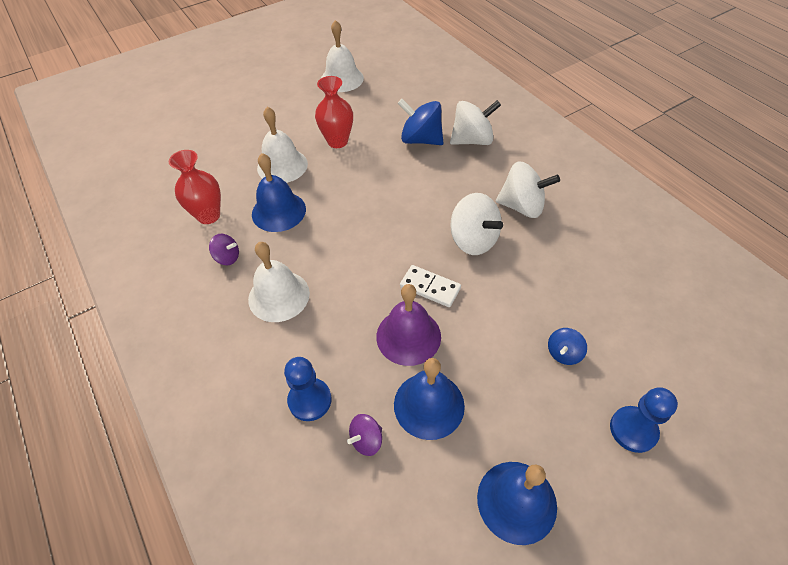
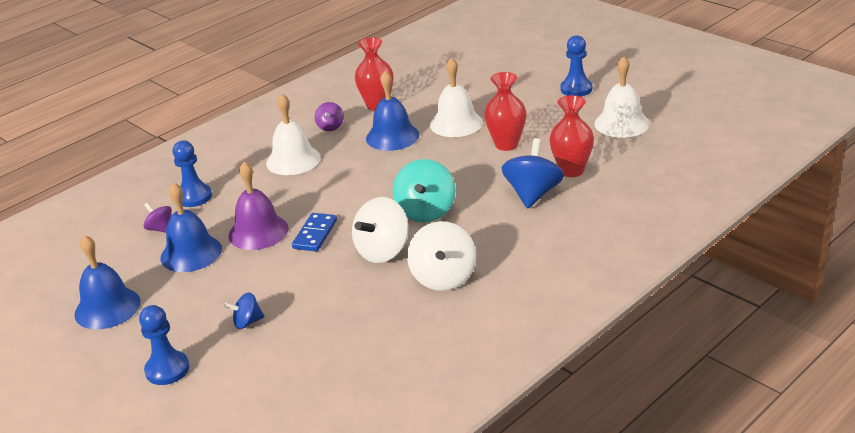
camera: 80 degrees right, 20 degrees down
white domino [400,265,461,307] -> blue domino [292,213,337,252]
white spinning top [450,100,501,145] -> none
blue spinning top [548,328,587,365] -> blue spinning top turned 45 degrees counterclockwise [224,292,265,329]
none -> turquoise spinning top [393,159,455,222]
none -> red vase [549,95,594,177]
none -> blue pawn [560,35,592,97]

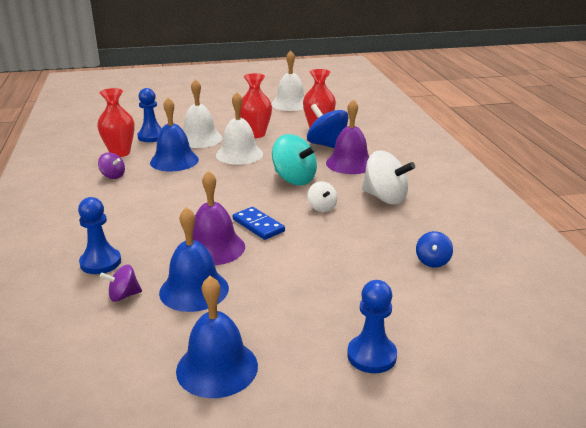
camera: 60 degrees left, 5 degrees down
blue spinning top [224,292,265,329] -> blue spinning top moved to [416,231,453,268]
white bell [266,94,321,175] -> white bell moved to [216,92,263,165]
white spinning top [352,197,408,263] -> white spinning top [307,181,337,212], size x0.53
blue pawn [560,35,592,97] -> blue pawn moved to [137,88,162,142]
none -> purple bell [326,99,370,174]

